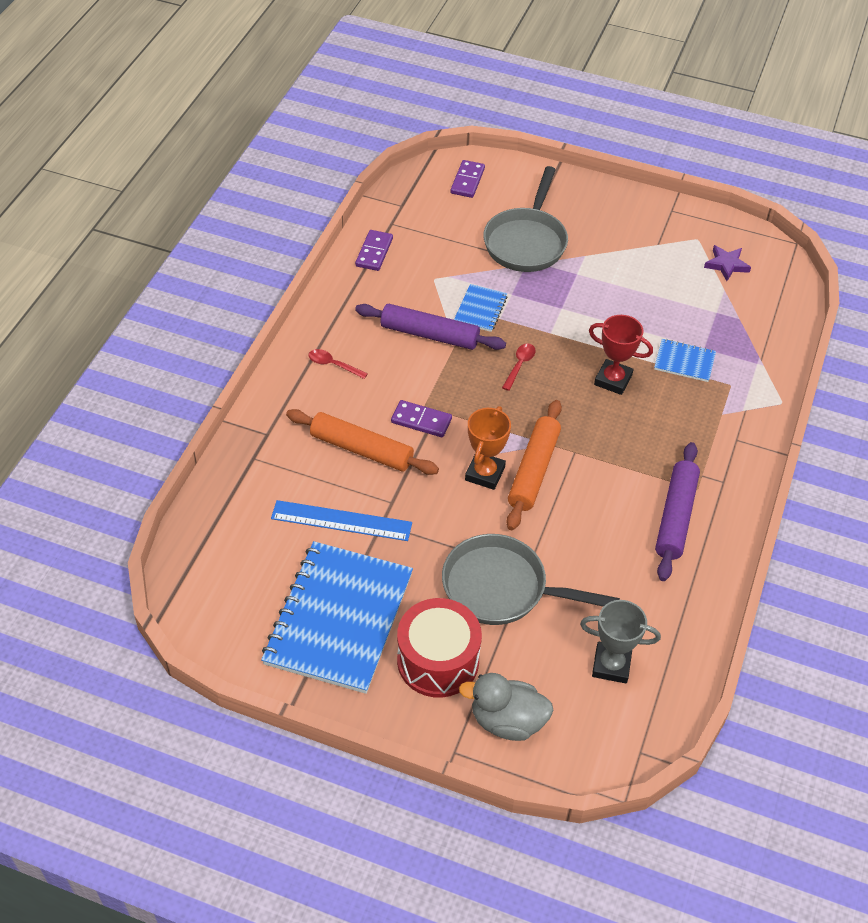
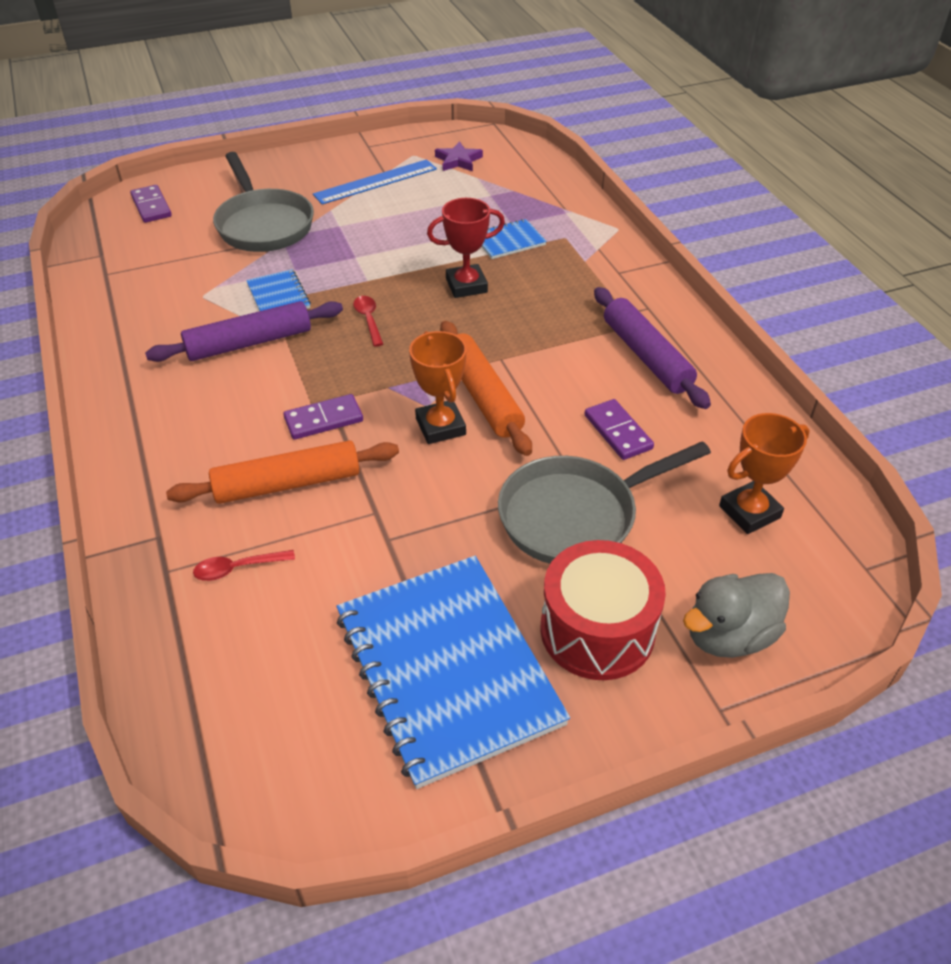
camera: 40 degrees left, 5 degrees down
blue ruler [271,500,412,541] -> blue ruler moved to [313,159,437,204]
red spoon [308,349,368,379] -> red spoon moved to [193,550,295,581]
purple domino [355,230,393,271] -> purple domino moved to [584,399,654,460]
grey trophy [580,600,661,683] -> orange trophy [719,413,810,534]

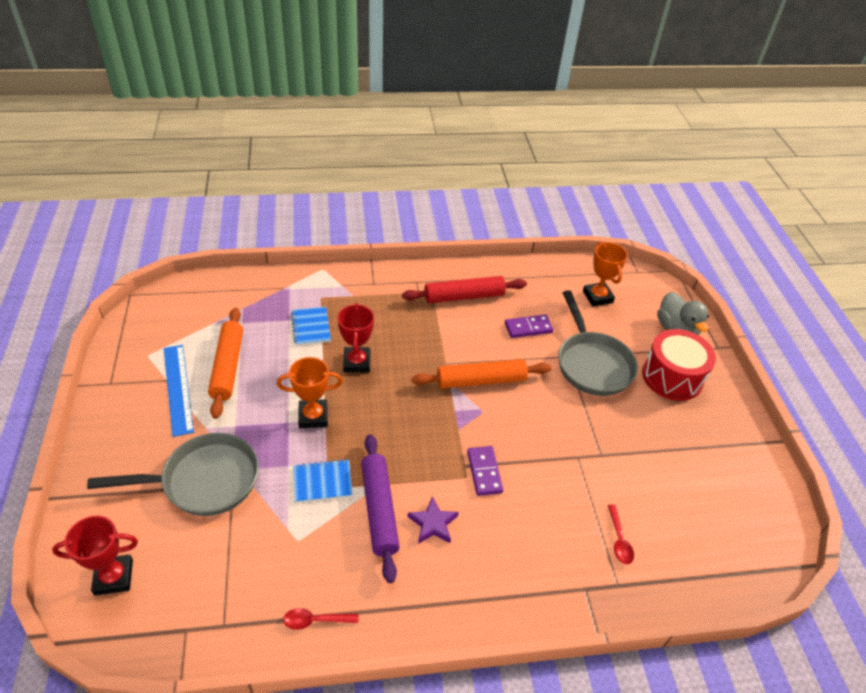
camera: 80 degrees left, 0 degrees up
purple domino [130,185,172,223] -> red trophy [52,516,138,596]
orange rolling pin [166,440,399,504] -> orange rolling pin moved to [208,308,243,419]
blue notebook [336,556,570,789] -> none
red spoon [353,296,383,347] -> red spoon moved to [283,608,359,630]
orange trophy [409,331,466,444] -> orange trophy moved to [277,357,343,428]
purple star [435,141,483,171] -> purple star moved to [408,496,459,544]
purple rolling pin [594,287,711,409] -> red rolling pin [402,276,527,303]

